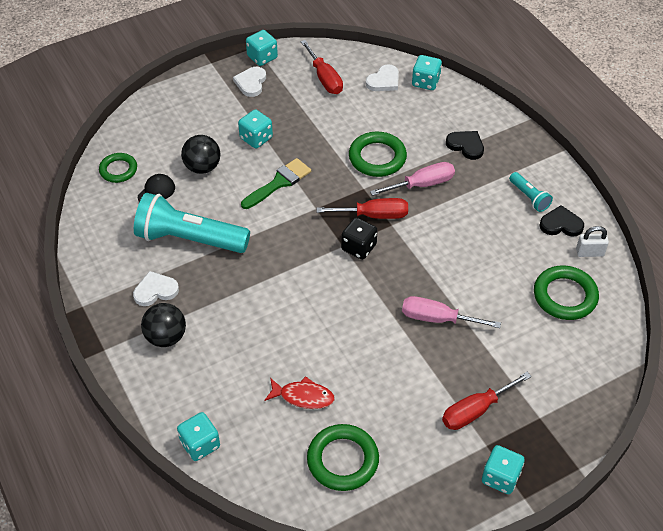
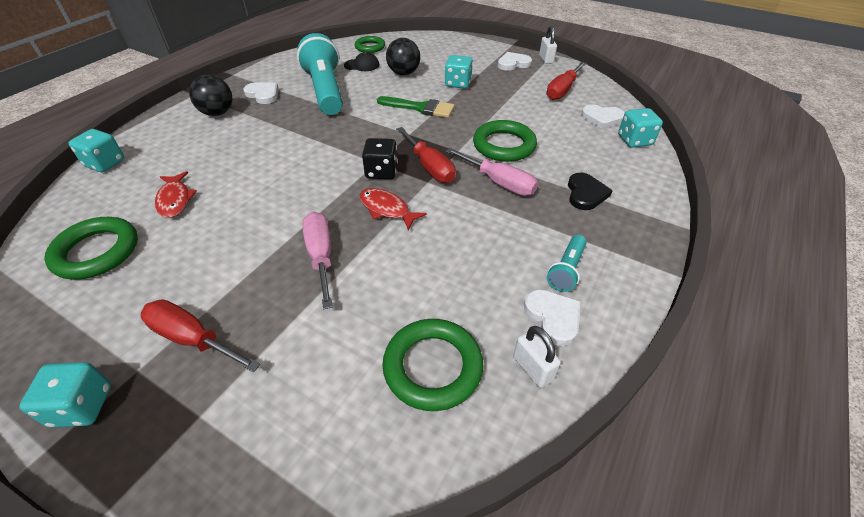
camera: 60 degrees right, 5 degrees down
turquoise dice [246,30,278,66] -> white padlock [539,26,557,64]
black heart [539,205,584,237] -> white heart [524,289,581,346]
none -> red fish [360,188,427,230]

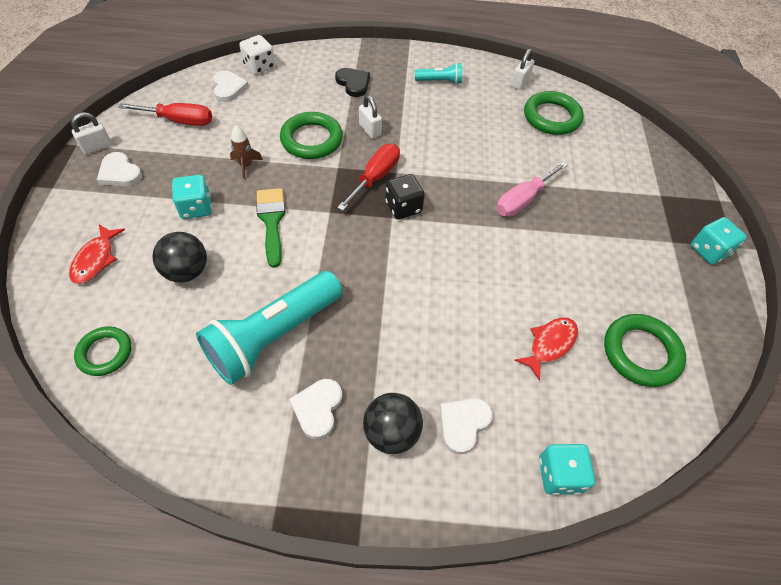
camera: 120 degrees left, 10 degrees up
red screwdriver [141,299,261,372] -> none
black cap [344,52,380,71] -> none
red fish [360,188,427,230] -> red fish moved to [69,225,125,284]
pink screwdriver [445,148,538,196] -> white padlock [359,95,382,138]
white heart [524,289,581,346] -> white heart moved to [440,398,493,455]
black heart [568,173,613,210] -> black heart turned 75 degrees clockwise [335,68,370,97]
turquoise dice [618,108,663,148] -> white dice [239,35,275,75]
none -> brown rocket [230,125,263,179]

